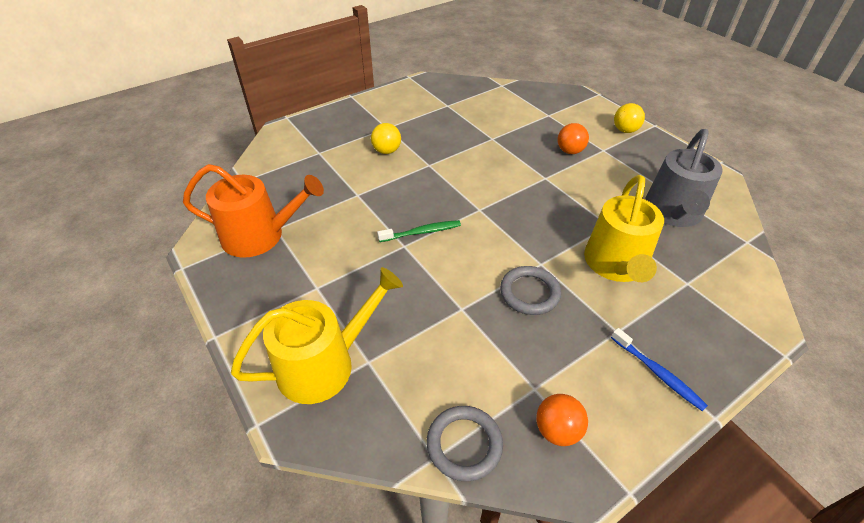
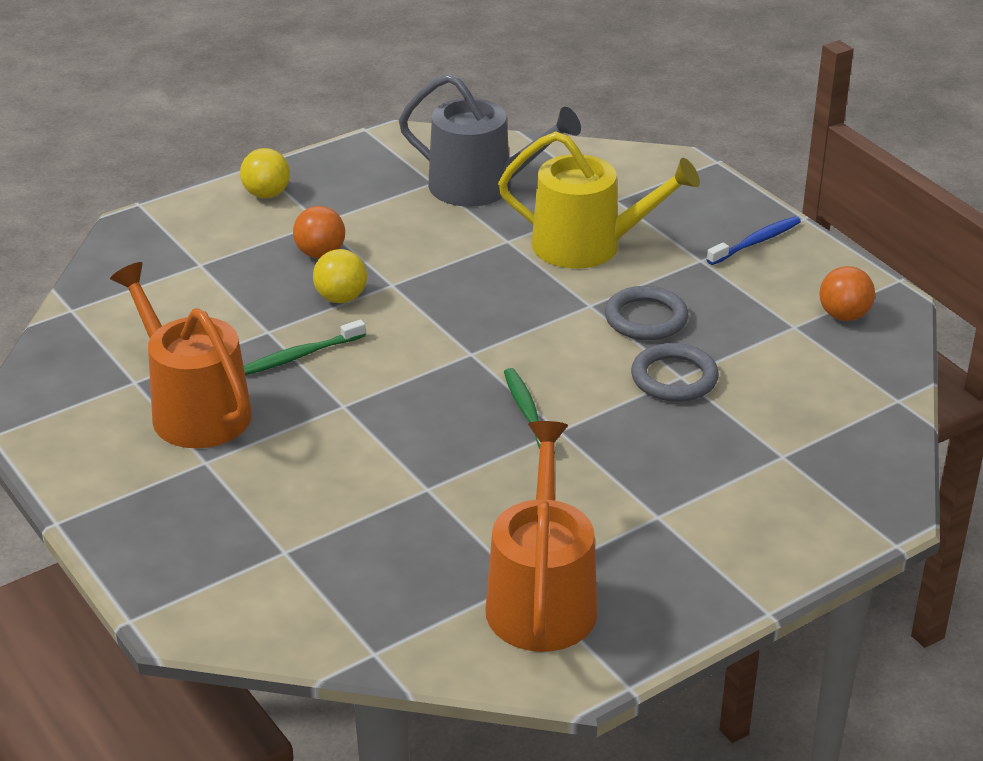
camera: 90 degrees left, 10 degrees down
yellow watering can [231,267,403,404] -> none
yellow ball [371,123,401,154] -> yellow ball moved to [313,249,367,303]
grey ring [427,406,503,481] -> grey ring moved to [631,343,719,402]
none -> orange watering can [110,262,252,448]
none -> green toothbrush [244,320,366,375]

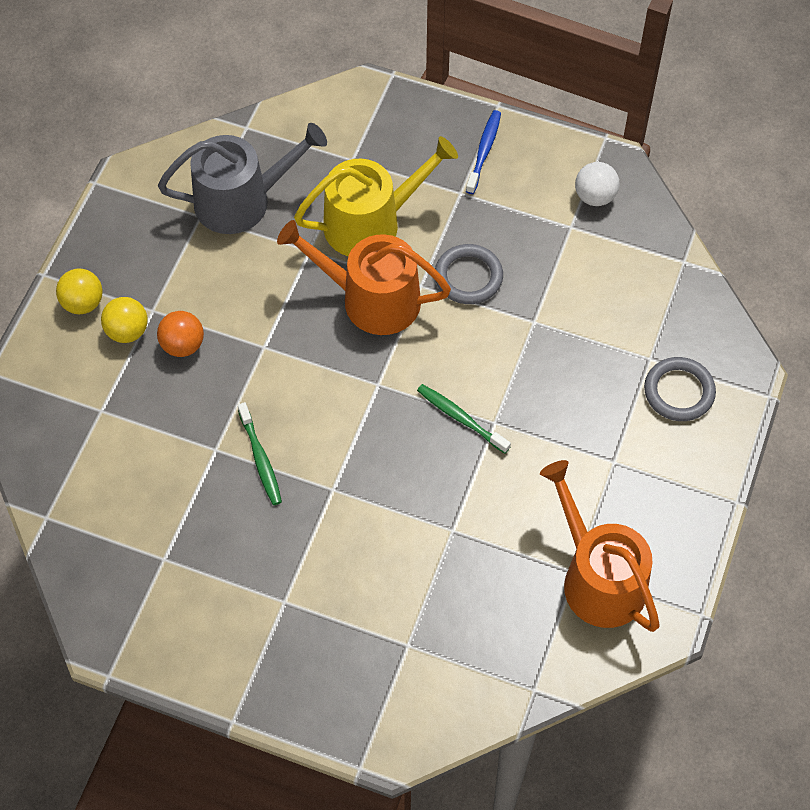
camera: 35 degrees left, 25 degrees up
orange watering can [110,262,252,448] -> orange watering can moved to [277,220,451,335]
green toothbrush [244,320,366,375] -> green toothbrush turned 45 degrees counterclockwise [238,402,282,505]
yellow ball [313,249,367,303] -> yellow ball moved to [101,297,148,343]
grey ring [631,343,719,402] -> grey ring moved to [644,357,716,421]
orange ball [819,266,875,321] -> white ball [575,162,620,206]

